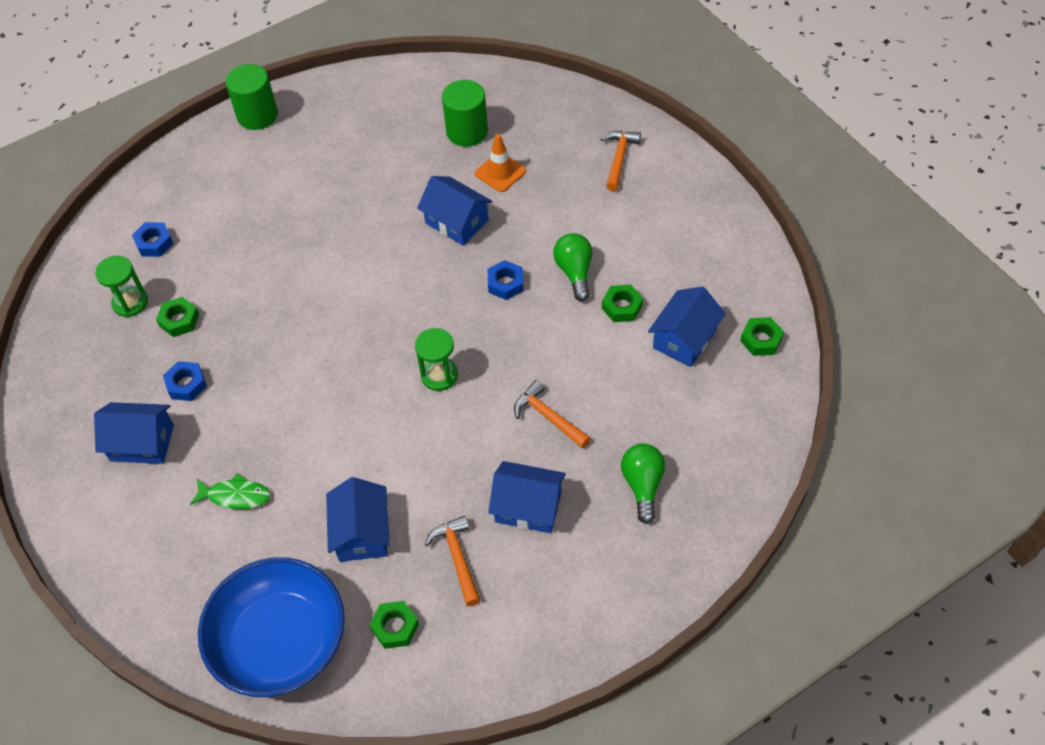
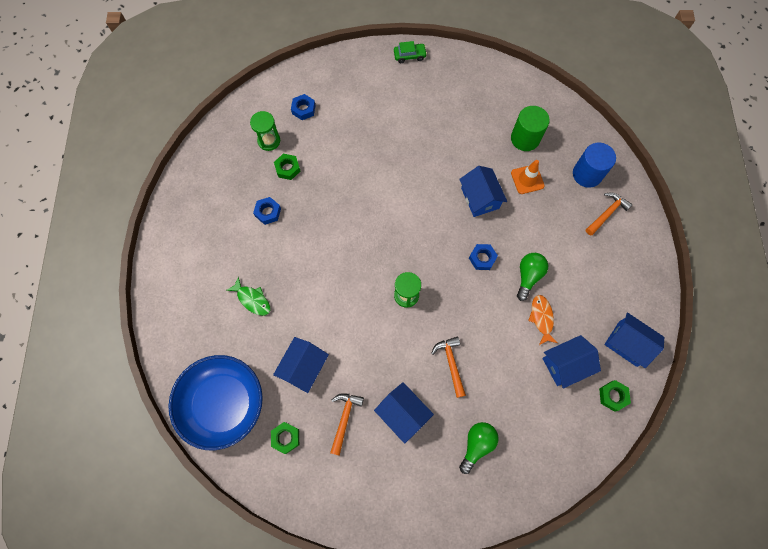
camera: 30 degrees right, 15 degrees up
blue house [94,402,174,464] -> blue house moved to [604,312,664,368]
green cylinder [226,64,278,130] -> green car [394,41,427,63]
green nut [602,285,643,322] -> orange fish [528,295,557,345]
none -> blue cylinder [573,143,616,188]

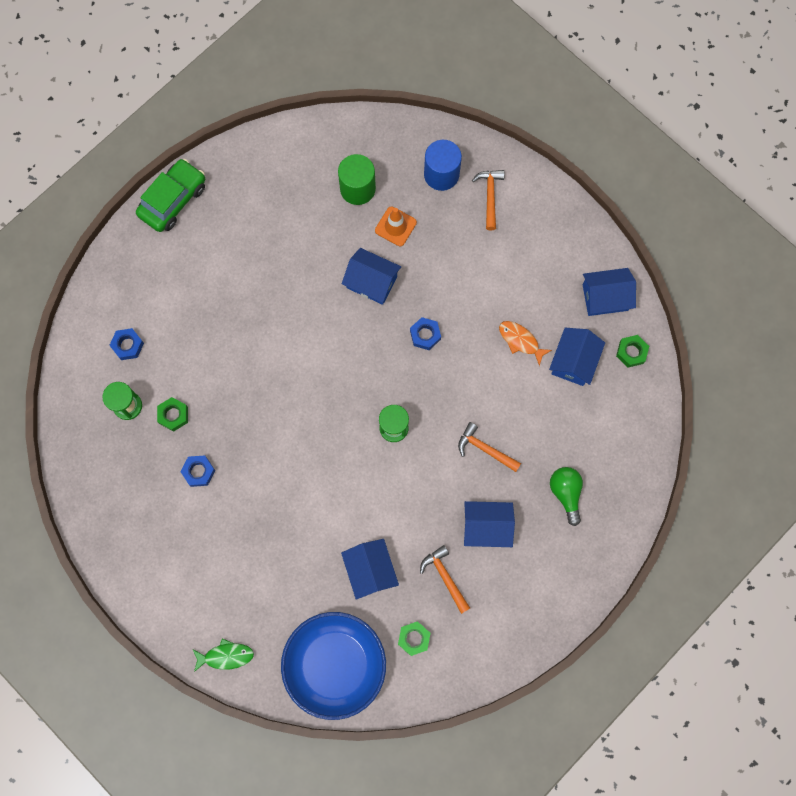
camera: 45 degrees left, 5 degrees up
green fish [226,277,270,316] -> green fish moved to [193,638,254,672]
green car [394,41,427,63] -> green car [136,159,205,232], size x1.83
green light bulb [517,253,548,301] -> none

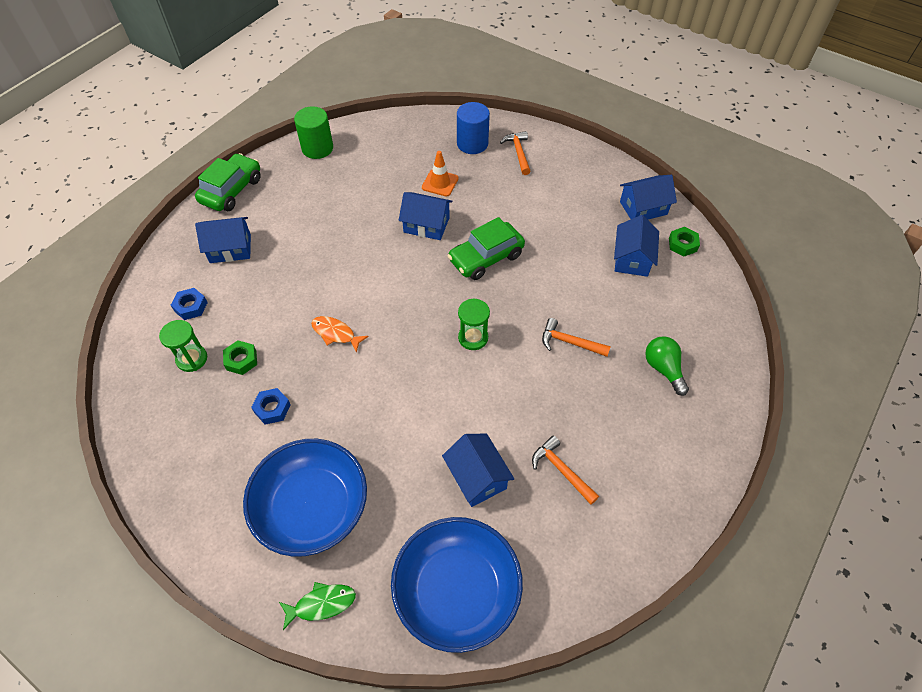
camera: 10 degrees left, 20 degrees down
green cylinder [338,154,376,205] -> green cylinder moved to [294,106,333,159]
green nut [398,621,431,656] -> none
blue nut [410,317,441,350] -> green car [448,217,525,280]
blue house [464,501,515,547] -> blue house moved to [195,217,251,263]
orange fish [499,321,552,366] -> orange fish moved to [311,316,369,353]
none -> blue bowl [243,439,367,557]

